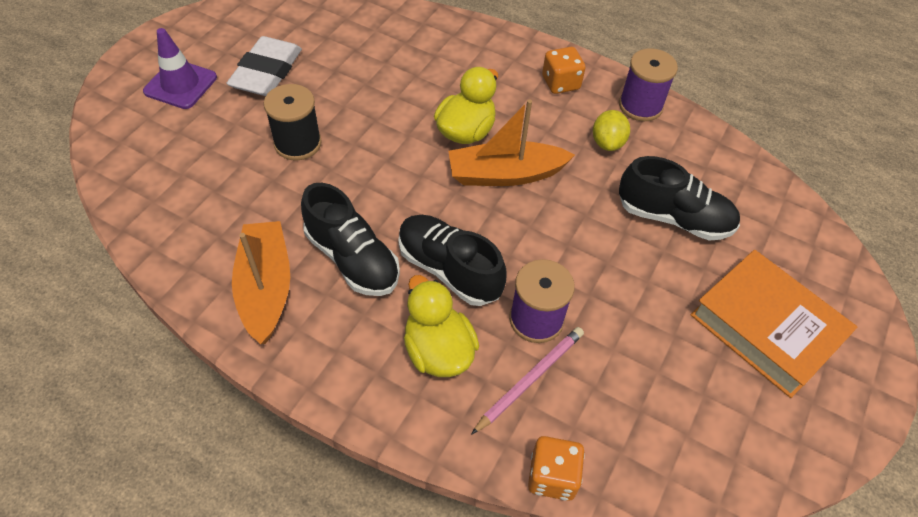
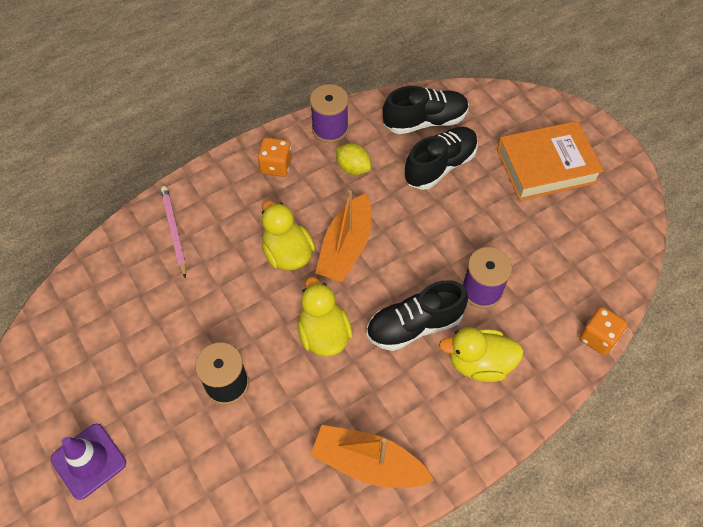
camera: 60 degrees left, 5 degrees up
white eraser [226,36,302,96] -> none
black shoe [301,183,400,296] -> black shoe moved to [382,86,469,134]
pink pencil [471,327,584,435] -> pink pencil moved to [161,186,186,278]
none -> yellow duck [297,277,352,357]

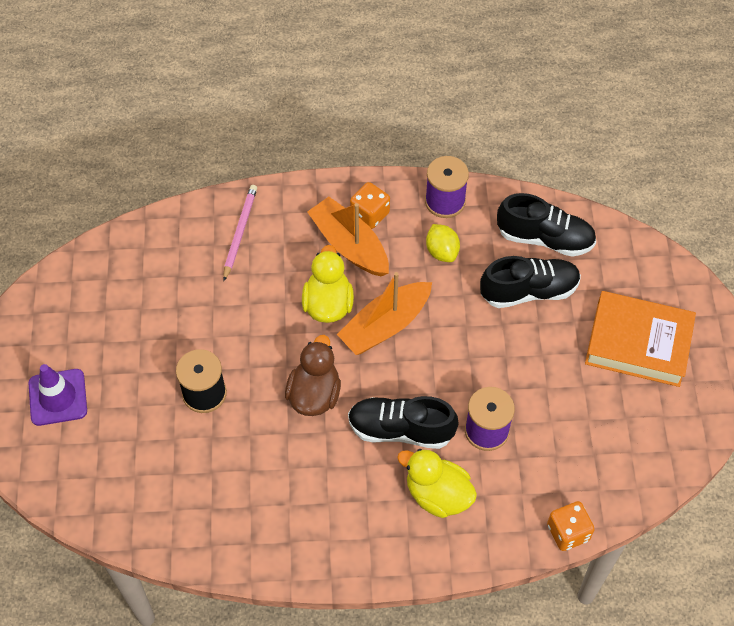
camera: 30 degrees right, 0 degrees up
yellow duck [297,277,352,357] -> brown duck [285,335,341,416]
orange boat [311,425,434,488] -> orange boat moved to [307,197,389,276]

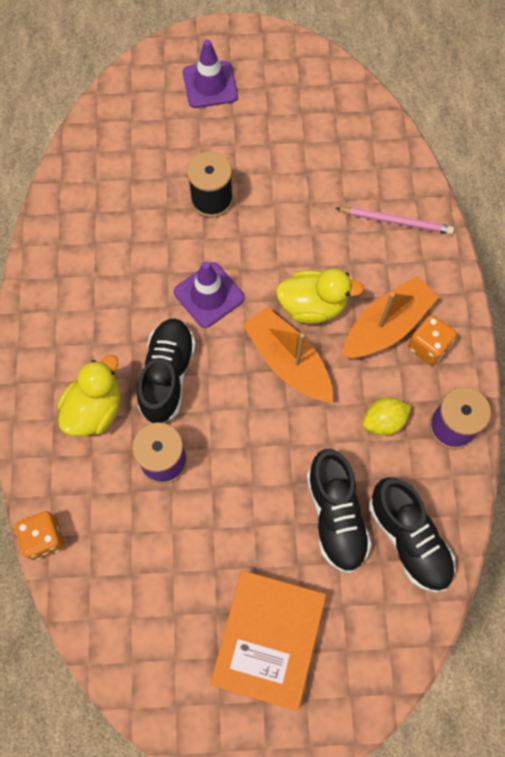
camera: 90 degrees right, 10 degrees up
brown duck [285,335,341,416] -> purple traffic cone [174,261,245,328]
black shoe [497,193,596,257] -> black shoe turned 45 degrees counterclockwise [369,477,456,592]

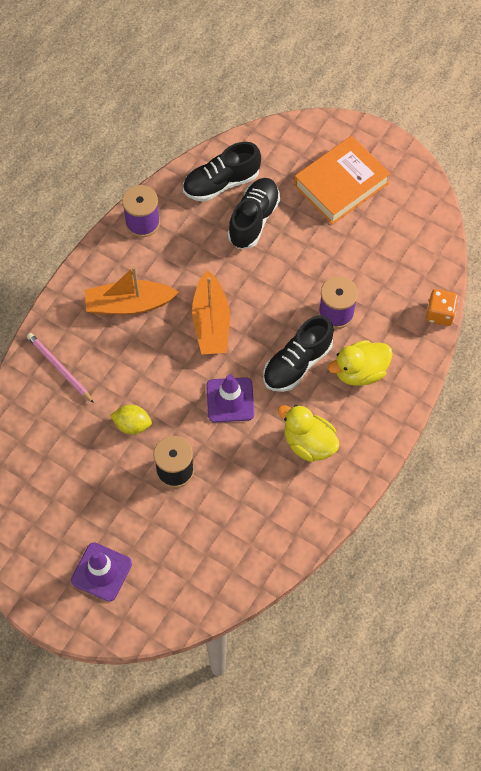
camera: 145 degrees left, 5 degrees down
yellow duck [276,269,364,324] -> yellow duck moved to [278,405,340,462]
yellow lemon [363,398,412,436] -> yellow lemon moved to [110,405,152,434]
black shoe [369,477,456,592] -> black shoe turned 120 degrees counterclockwise [183,142,261,202]
orange dice [408,315,457,365] -> none

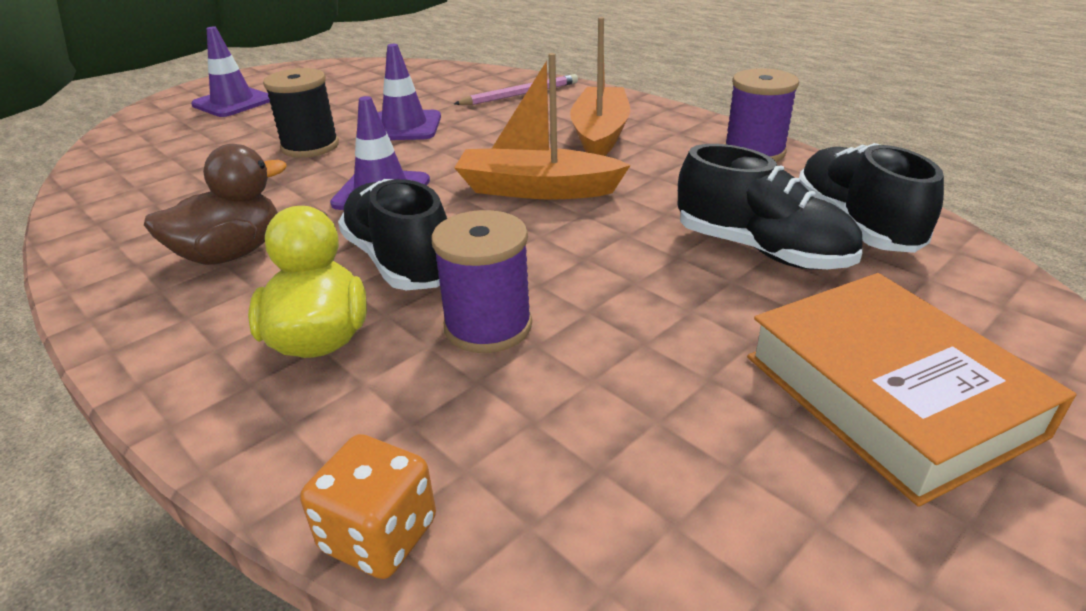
camera: 105 degrees right, 30 degrees down
yellow lemon [110,405,152,434] -> purple traffic cone [378,44,441,140]
yellow duck [278,405,340,462] -> brown duck [144,144,287,265]

